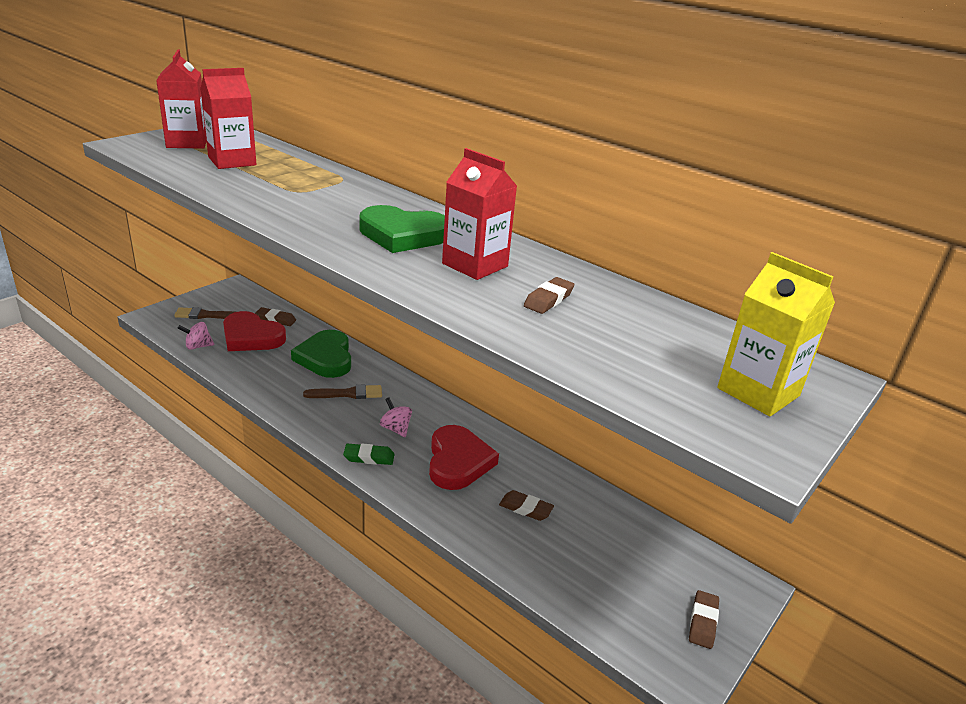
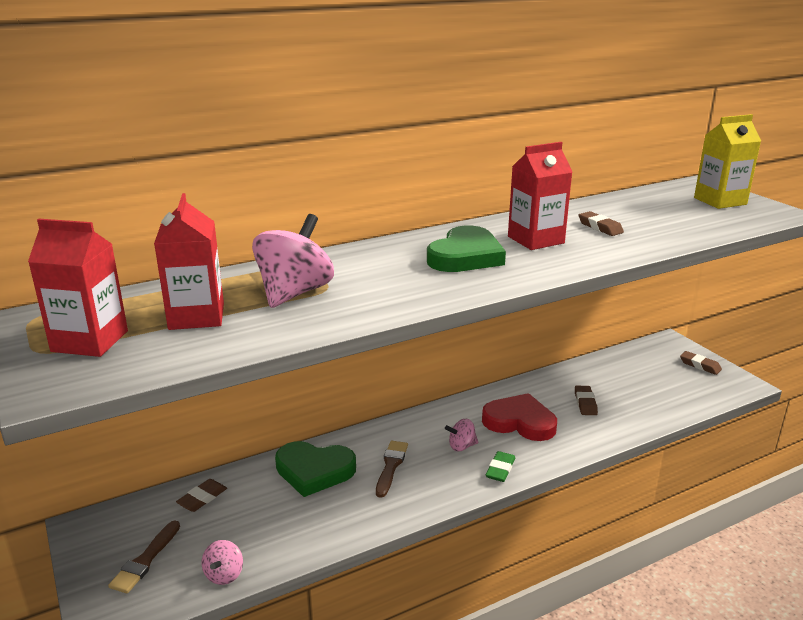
camera: 65 degrees left, 5 degrees down
red heart [223,311,286,351] -> none
brown eraser [499,490,554,521] -> brown eraser turned 45 degrees counterclockwise [575,386,598,415]
none -> pink spinning top [252,214,334,308]

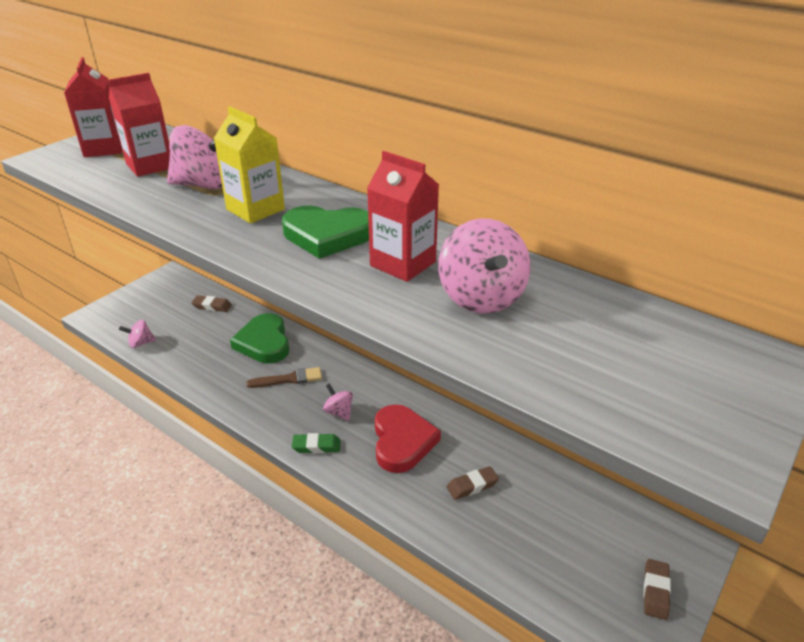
camera: 65 degrees right, 10 degrees up
brown brush [108,521,180,594] -> none
brown eraser [578,211,624,236] -> pink spinning top [438,218,530,313]
yellow carton [694,114,761,209] -> yellow carton moved to [214,106,285,224]

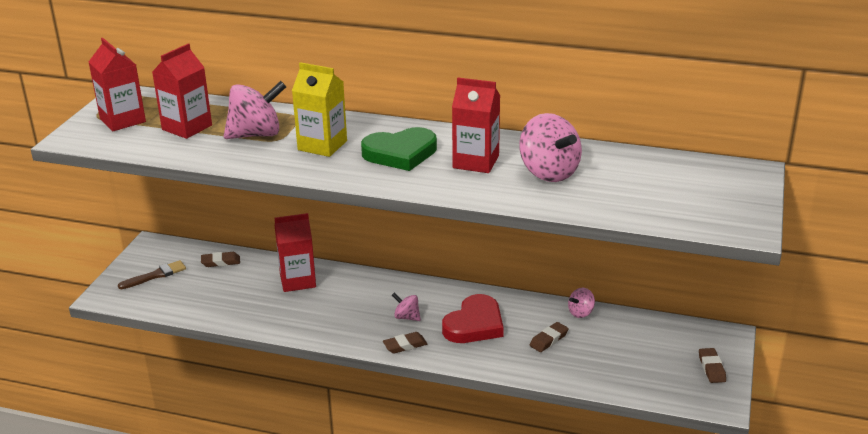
camera: 20 degrees left, 5 degrees down
pink spinning top [119,320,156,348] -> pink spinning top moved to [568,288,595,318]
green heart [230,313,289,364] -> red carton [275,213,316,292]
brown brush [246,367,322,388] -> brown brush moved to [118,260,186,289]
green eraser [292,433,341,453] -> brown eraser [383,332,427,354]
red heart [375,404,441,473] -> red heart turned 60 degrees clockwise [442,294,504,343]

